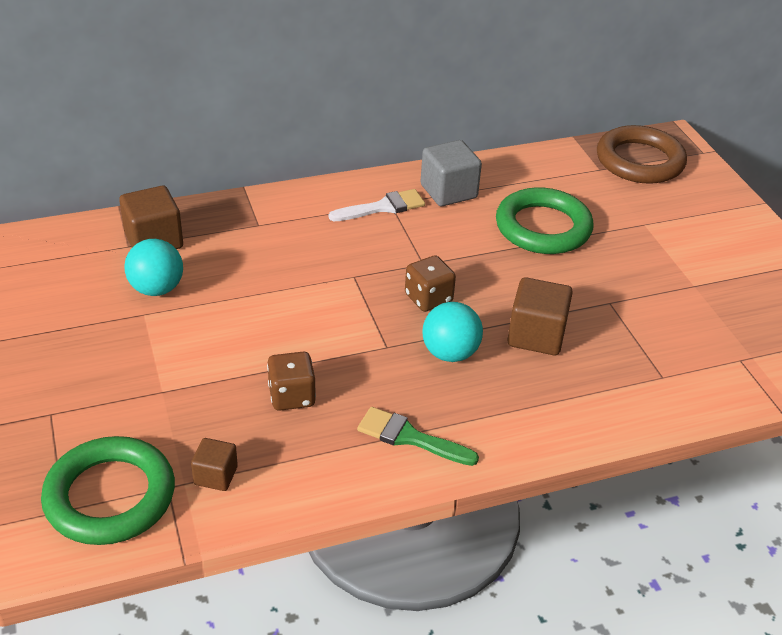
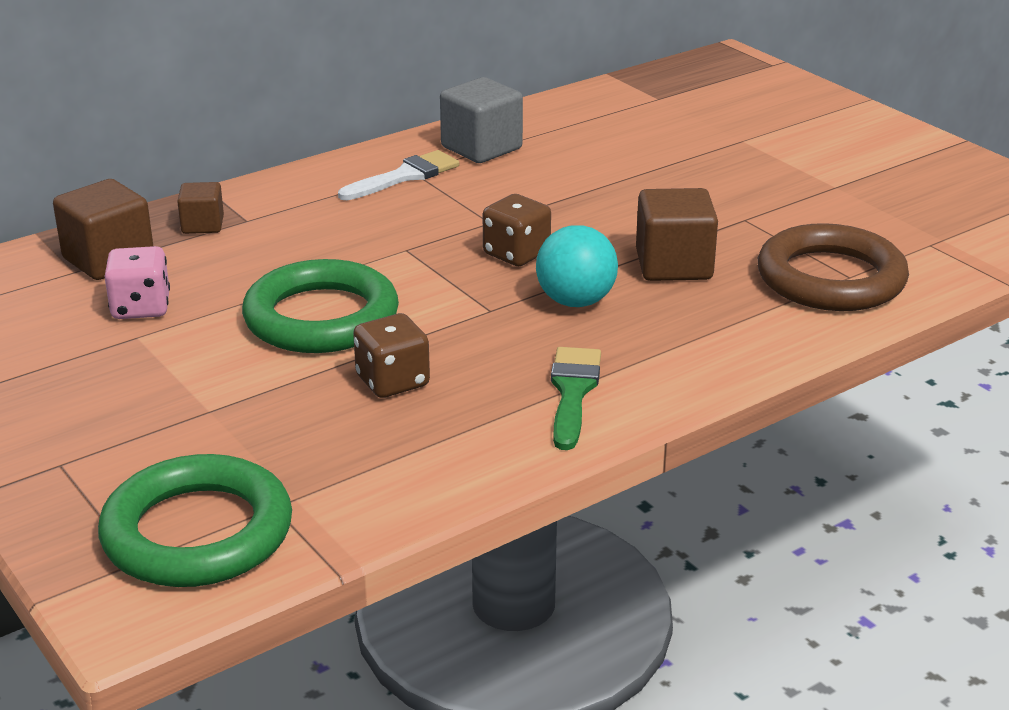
camera: 15 degrees left, 10 degrees down
turquoise ball [124,239,183,296] -> pink dice [104,246,170,319]
brown cube [191,438,238,491] -> brown cube moved to [177,182,224,234]
green brush [357,407,479,466] -> green brush turned 90 degrees clockwise [551,347,601,450]
green ring [496,187,594,254] -> green ring moved to [242,259,399,353]
brown ring [597,125,687,184] -> brown ring moved to [758,223,909,311]

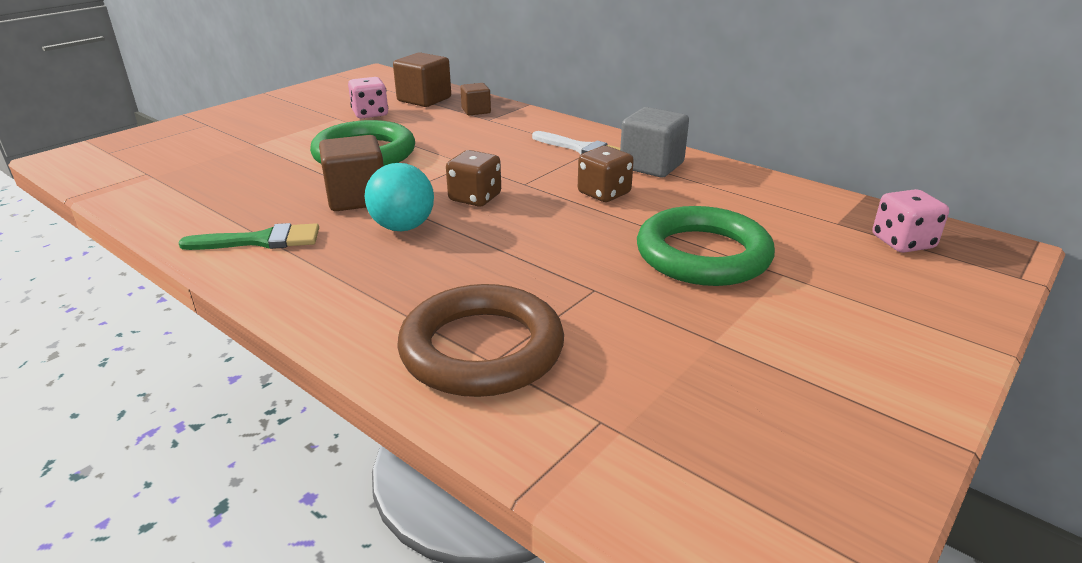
camera: 75 degrees right, 0 degrees up
green ring [98,454,292,587] -> green ring moved to [637,206,775,286]
brown dice [353,313,430,398] -> brown dice moved to [578,146,634,202]
brown cube [636,188,718,281] -> brown cube moved to [319,135,384,211]
none -> pink dice [873,189,949,253]

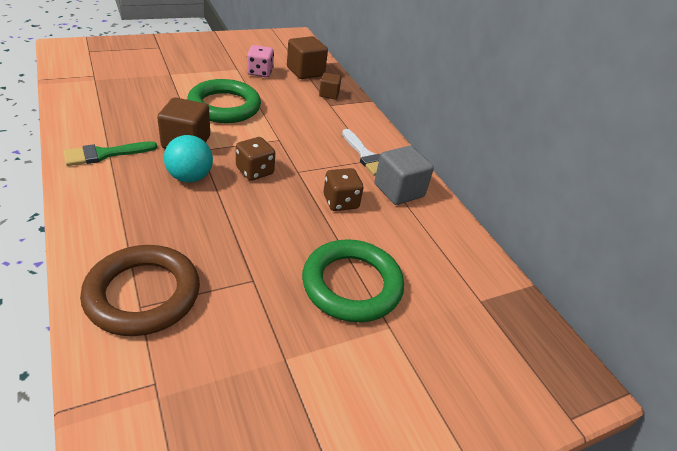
camera: 20 degrees right, 10 degrees up
green brush [178,223,319,250] -> green brush turned 135 degrees clockwise [63,141,157,166]
pink dice [873,189,949,253] -> none

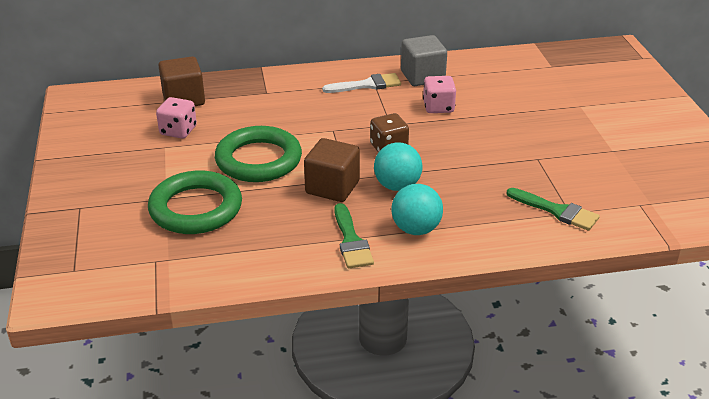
camera: 70 degrees left, 5 degrees down
brown ring [80,245,200,336] -> green brush [506,188,600,231]
green ring [302,239,404,322] -> green ring moved to [148,171,242,234]
brown cube [319,73,342,100] -> none
brown dice [323,168,363,211] -> pink dice [423,76,456,113]
none -> turquoise ball [391,184,443,235]

